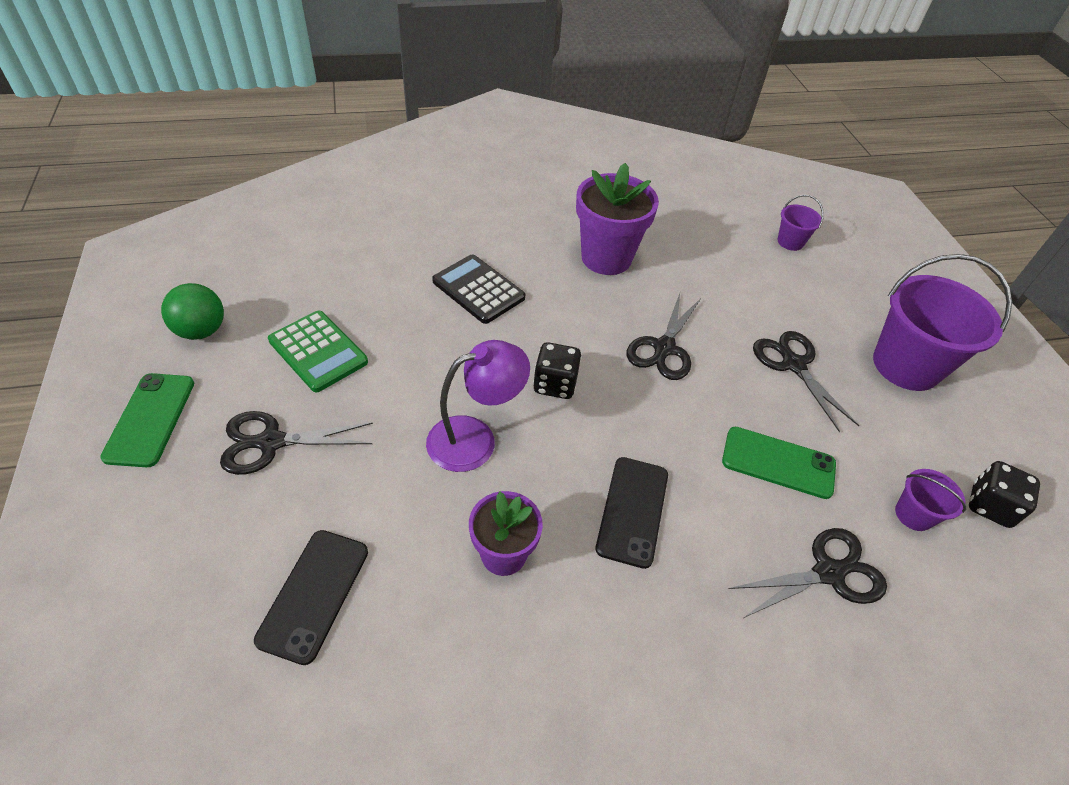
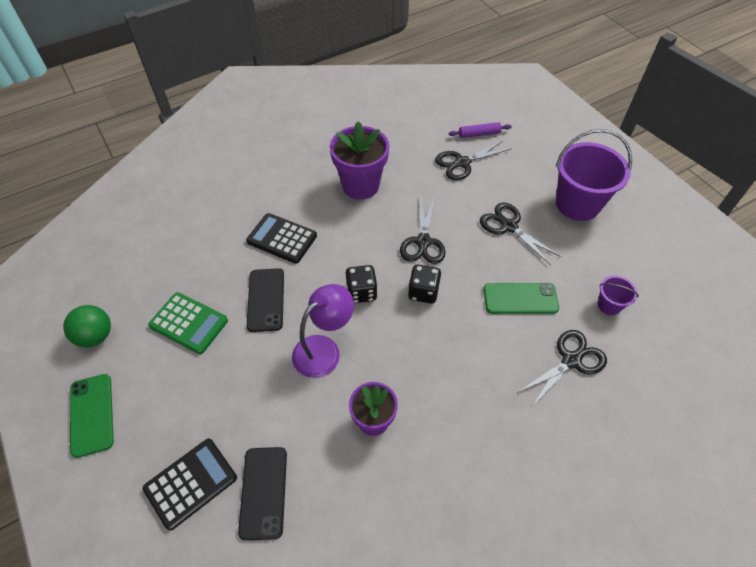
camera: 15 degrees left, 5 degrees up
black scissors [220,411,373,475] -> black scissors moved to [435,140,511,181]
black phone [595,457,668,569] -> black phone moved to [247,268,284,332]
purple bucket [778,195,824,251] -> purple rolling pin [449,122,512,138]
black dice [969,461,1040,528] -> black dice moved to [408,265,441,304]
none -> black calculator [143,439,237,530]

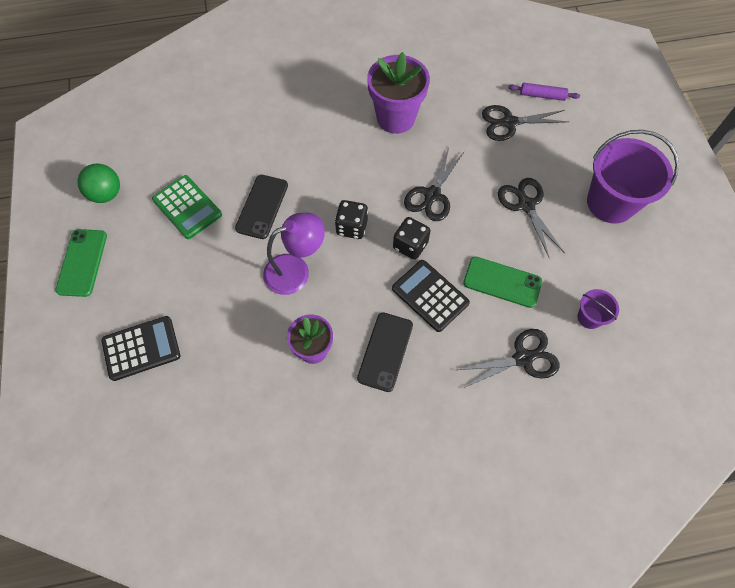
camera: 20 degrees right, 10 degrees up
black phone [238,447,287,541] -> black phone moved to [357,313,413,392]
black calculator [246,213,317,264] -> black calculator moved to [392,260,470,332]

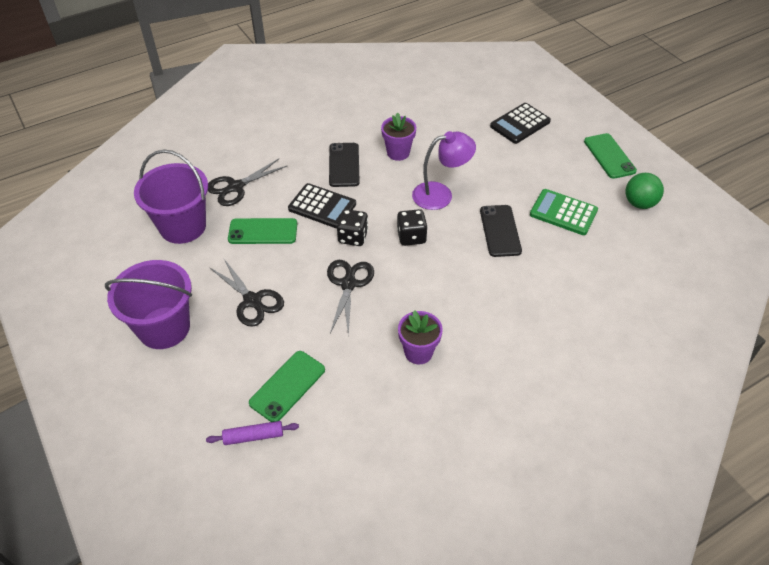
camera: 160 degrees right, 15 degrees down
purple lamp [263,212,325,295] -> purple lamp turned 150 degrees counterclockwise [412,131,476,210]
purple flower pot [367,52,430,134] -> purple flower pot [398,310,443,364], size x0.63
black scissors [482,105,569,141] -> green phone [249,351,325,422]
purple bucket [578,289,619,329] -> purple bucket [134,149,208,244], size x2.14

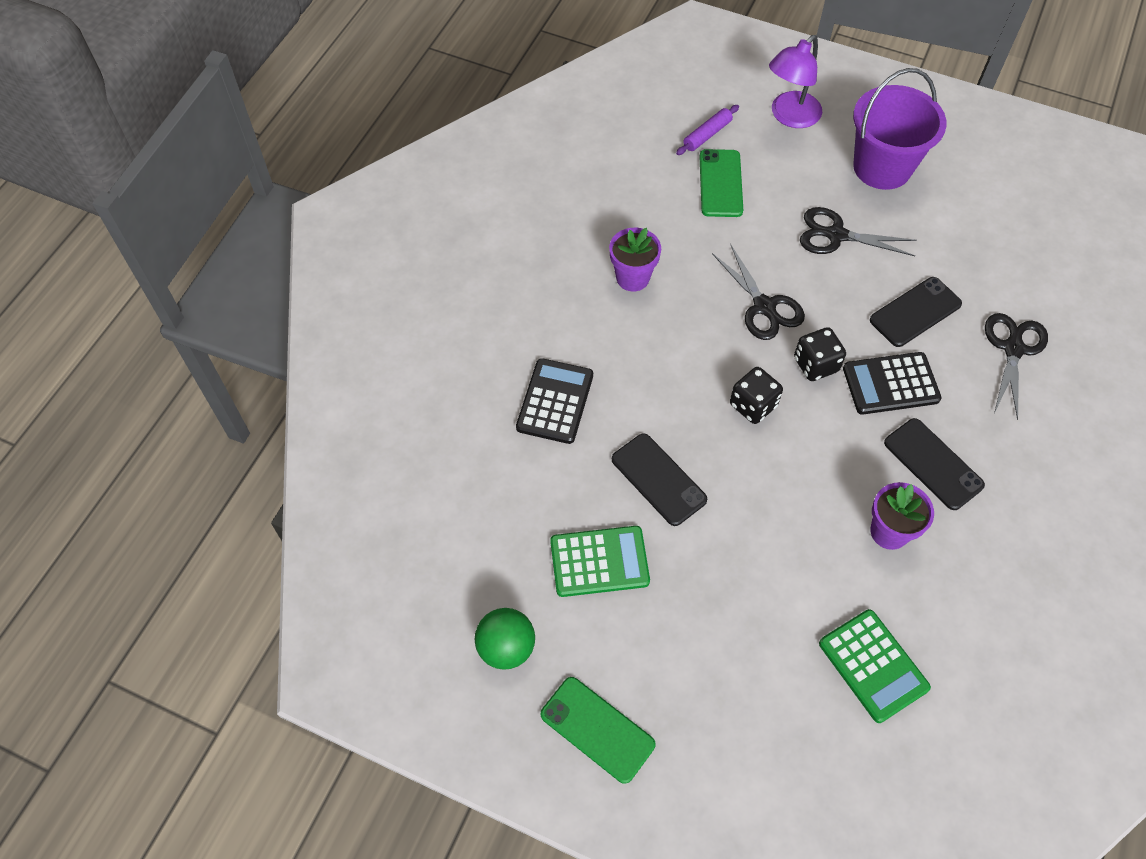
camera: 145 degrees right, 10 degrees up
purple bucket [134,149,208,244] -> none
green phone [228,218,297,244] -> black phone [870,277,962,347]
purple lamp [412,131,476,210] -> purple lamp moved to [769,35,822,128]
black calculator [490,103,551,144] -> black calculator moved to [516,358,593,444]
none -> green calculator [819,609,931,723]

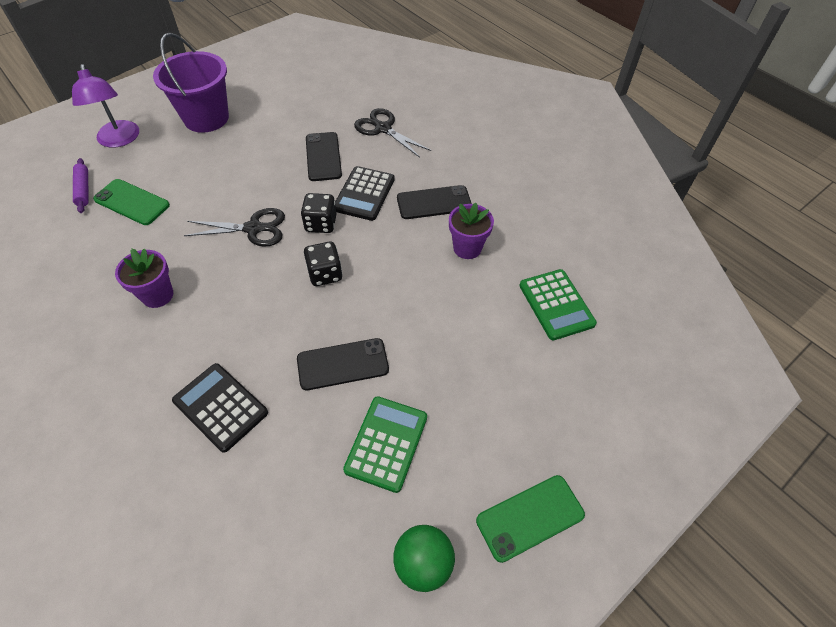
camera: 65 degrees left, 5 degrees down
black scissors [800,207,916,256] -> none
green calculator [819,609,931,723] -> green calculator turned 75 degrees clockwise [519,269,597,340]

